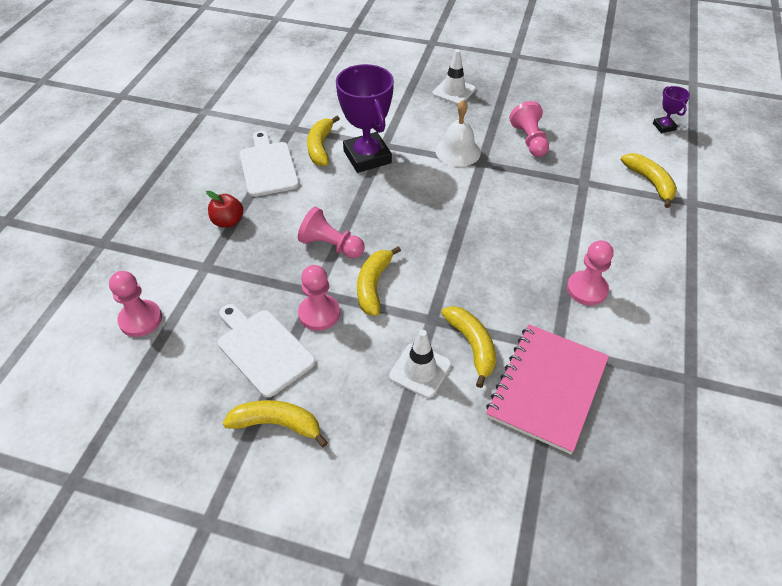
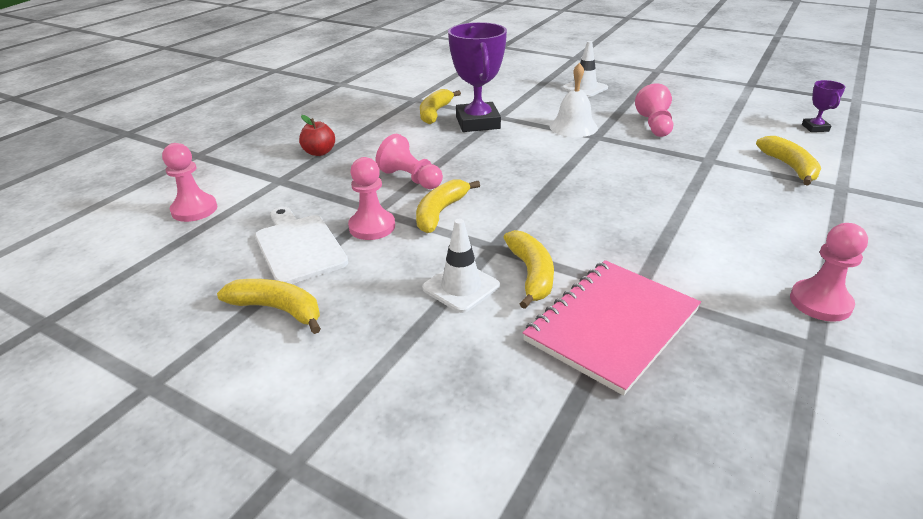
camera: 15 degrees right, 15 degrees down
white cutting board [240,131,299,197] -> none
pink pawn [567,240,614,306] -> pink pawn moved to [790,223,868,322]

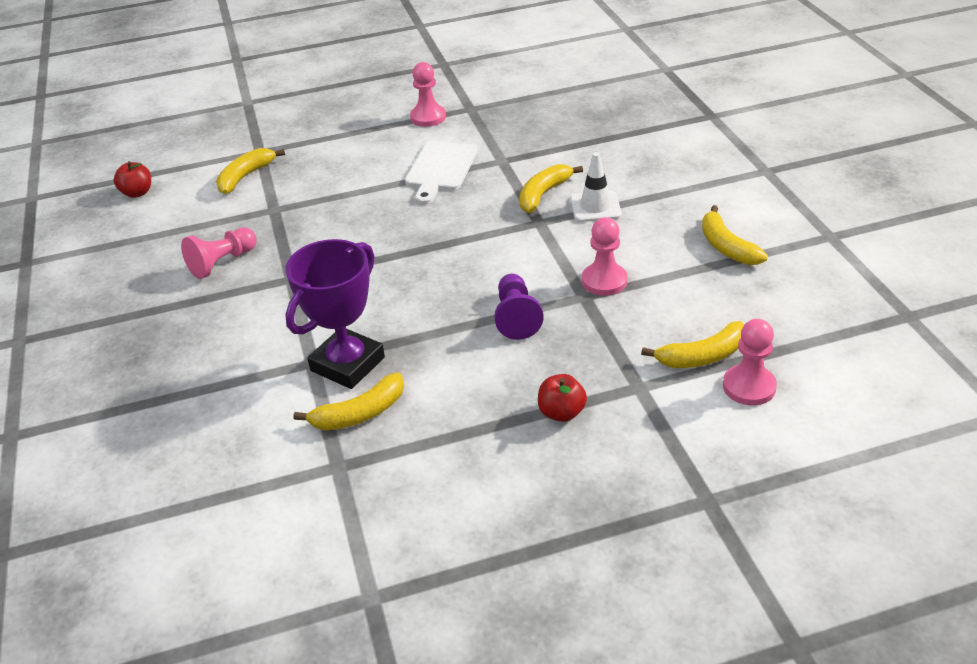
camera: 135 degrees left, 5 degrees up
white cutting board [255,207,348,284] -> white cutting board moved to [405,141,478,204]
pink pawn [376,134,443,189] -> purple pawn [494,274,544,340]
yellow banana [416,179,480,233] -> yellow banana moved to [641,321,744,368]
pink notebook [522,260,701,396] -> none
white bell [549,63,598,137] -> none
white traffic cone [562,41,608,97] -> none
purple trophy [802,80,845,132] -> red apple [114,161,151,198]

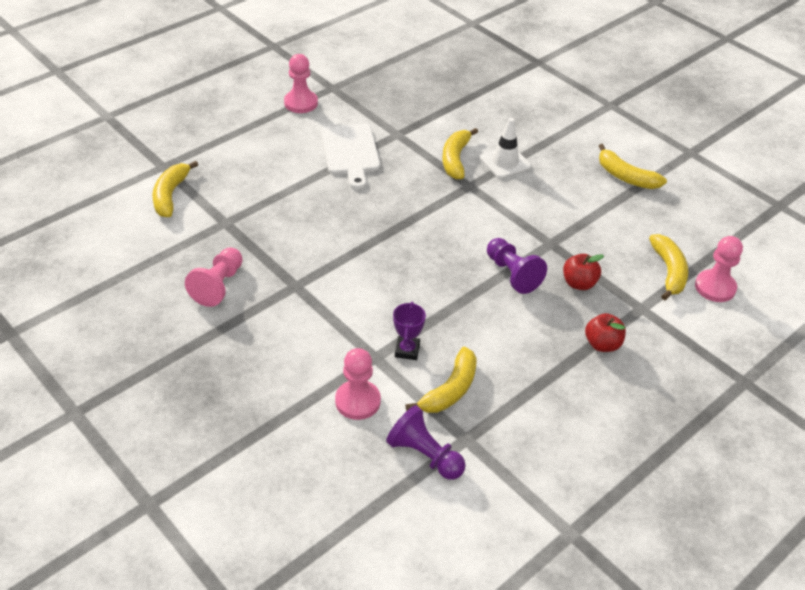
camera: 30 degrees left, 5 degrees up
red apple [114,161,151,198] -> red apple moved to [563,254,604,290]
purple trophy [285,239,385,389] -> purple trophy [393,302,426,360], size x0.47
pink pawn [582,217,627,296] -> pink pawn moved to [335,348,381,420]
yellow banana [641,321,744,368] -> yellow banana turned 45 degrees counterclockwise [649,234,688,300]
none -> purple pawn [386,405,466,480]

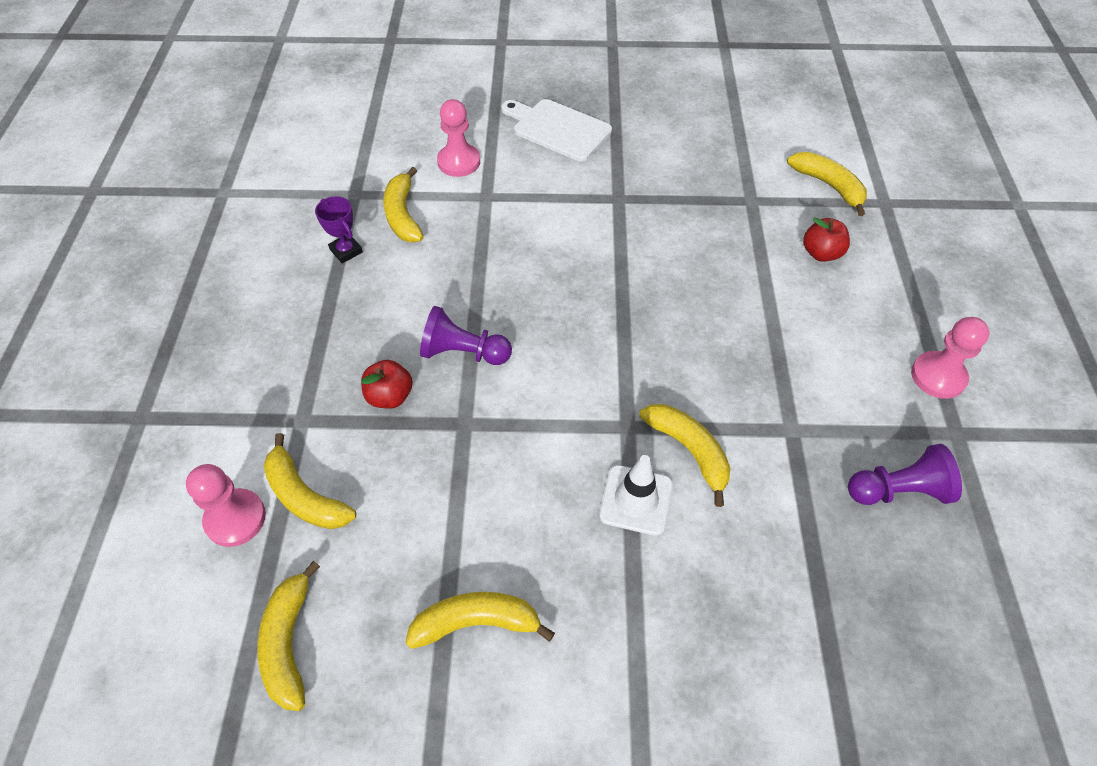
camera: 135 degrees right, 10 degrees up
pink pawn [185,247,243,307] -> none
white cutting board [321,124,380,190] -> white cutting board moved to [502,99,612,161]
purple pawn [386,405,466,480] -> purple pawn moved to [848,444,962,505]
purple trophy [393,302,426,360] -> purple trophy moved to [315,196,363,263]
red apple [585,313,626,352] -> red apple moved to [803,218,850,262]
none -> yellow banana [257,561,320,711]

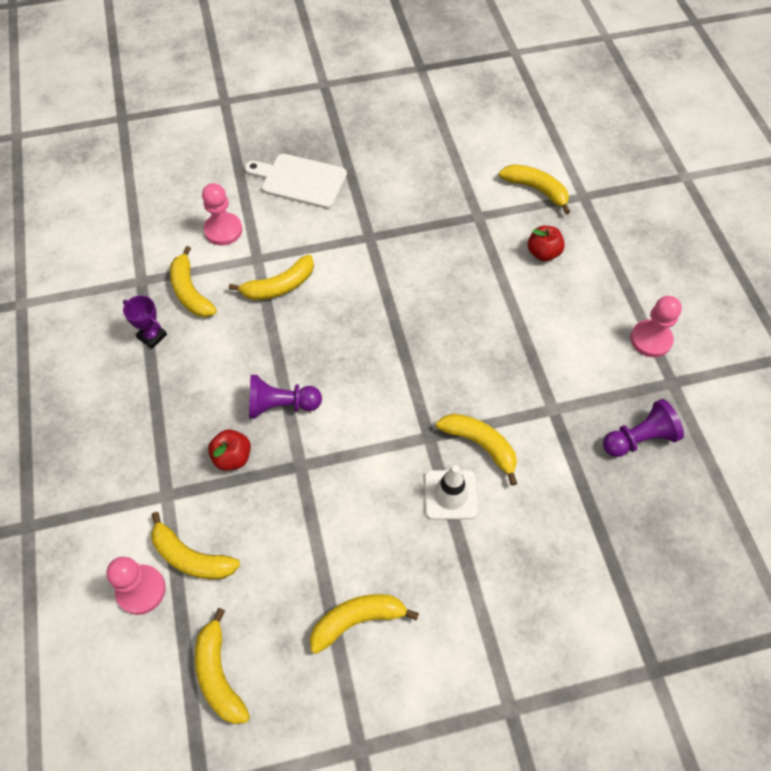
camera: 15 degrees left, 5 degrees up
none -> yellow banana [229,255,314,300]

